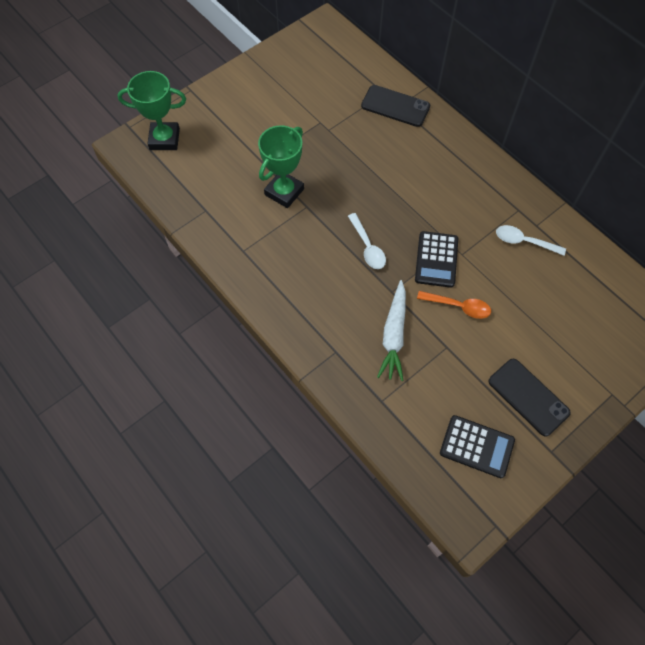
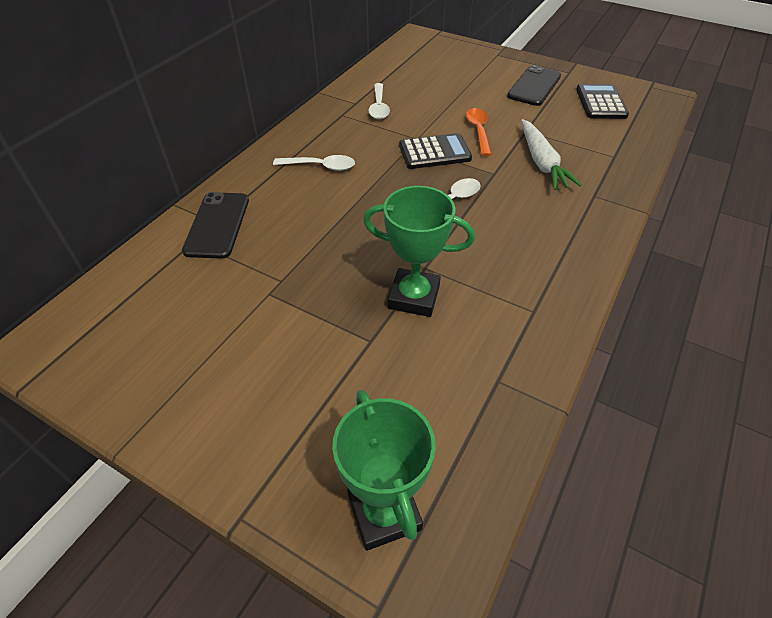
camera: 110 degrees left, 15 degrees down
white carrot [377,280,406,381] -> white carrot turned 90 degrees clockwise [521,119,582,190]
none -> white spoon [273,155,355,171]

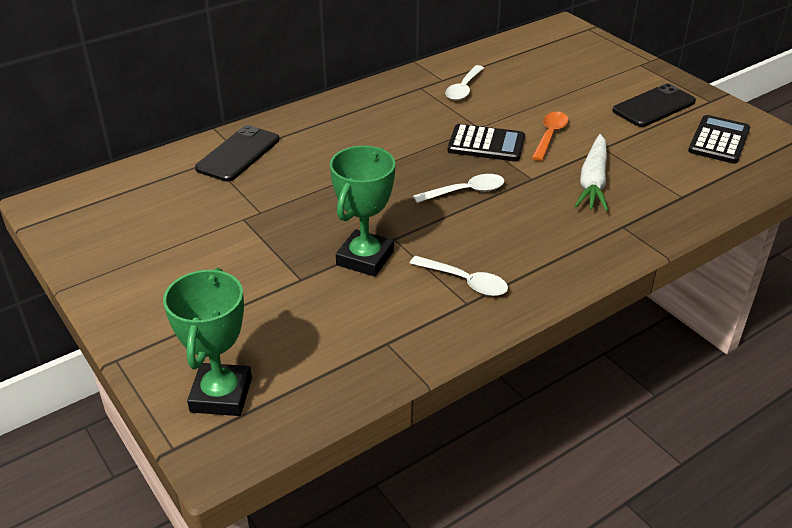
camera: 25 degrees right, 10 degrees down
white spoon [273,155,355,171] -> white spoon moved to [410,256,508,296]
green trophy [363,186,475,317] -> green trophy turned 75 degrees clockwise [330,146,396,277]

